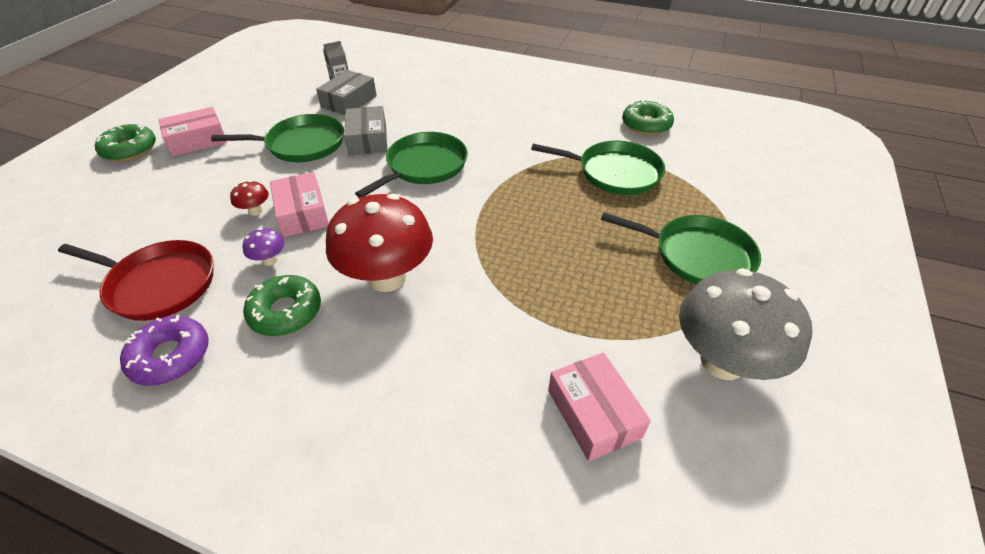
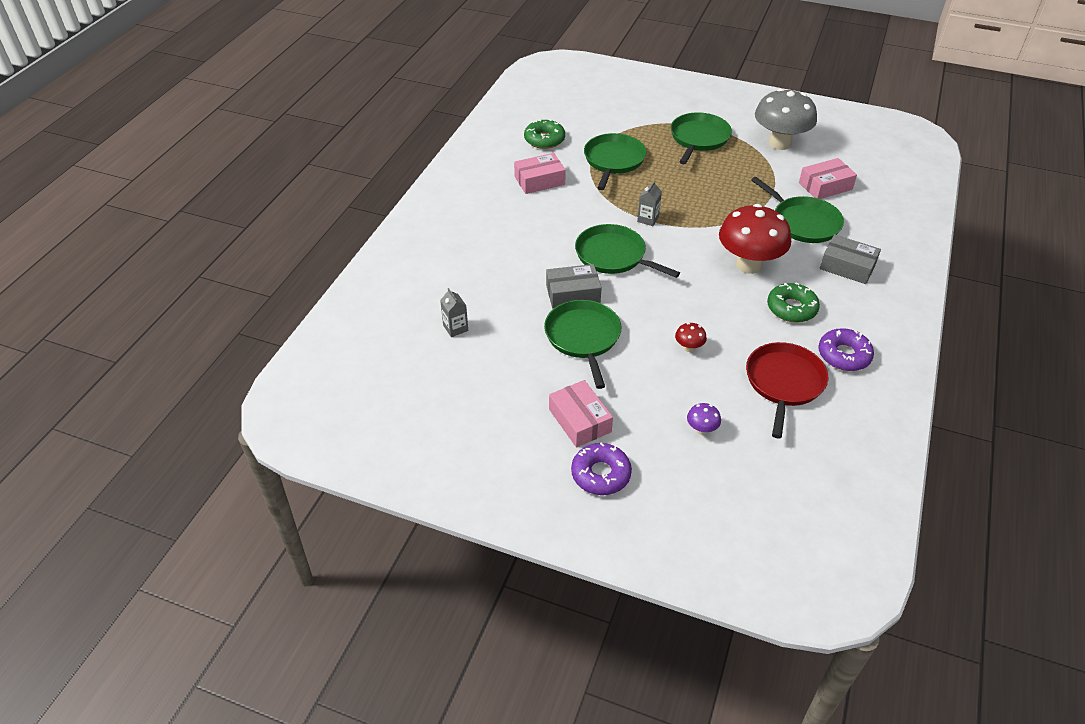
camera: 90 degrees left, 0 degrees up
green donut [95,124,156,162] -> purple donut [571,442,632,495]
purple mushroom [243,228,285,266] -> purple mushroom moved to [687,403,721,435]
pink box [270,172,329,237] -> pink box moved to [514,153,566,194]
grey box [316,70,377,115] -> grey box moved to [820,234,881,284]
none -> grey carton [637,181,662,226]
none -> green pan [751,177,844,243]

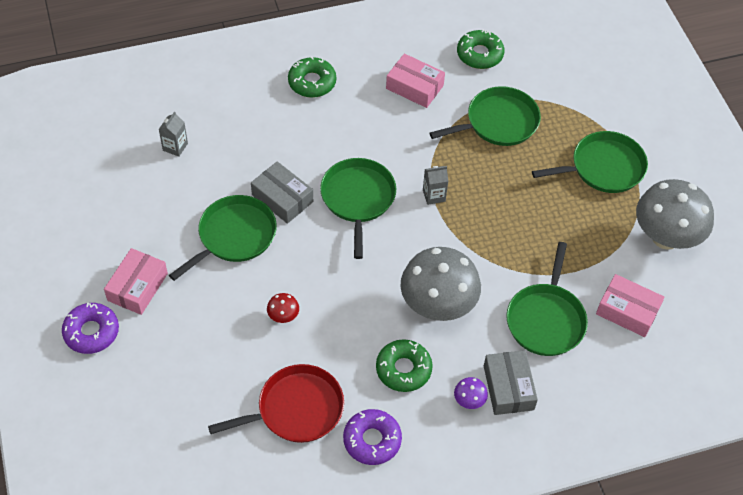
camera: 50 degrees right, 10 degrees up
purple mushroom [687,403,721,435] -> purple mushroom moved to [454,377,488,409]
red mushroom [719,204,791,274] -> grey mushroom [400,247,481,321]
none -> green donut [288,57,336,98]

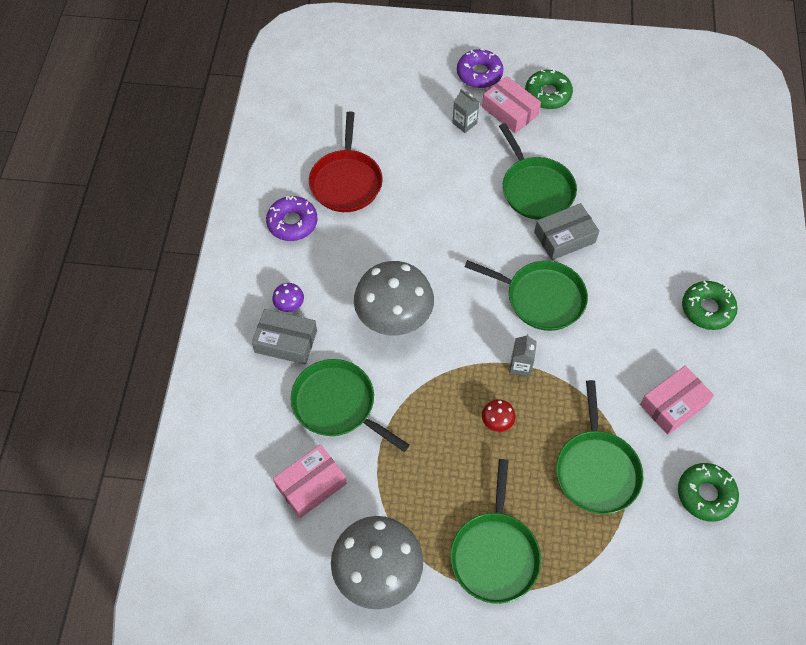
camera: 115 degrees right, 5 degrees up
grey carton [159,111,188,157] -> grey carton moved to [452,89,479,133]
red mushroom [267,293,299,323] -> red mushroom moved to [482,399,516,432]
green donut [376,339,433,392] -> green donut moved to [525,69,573,109]

